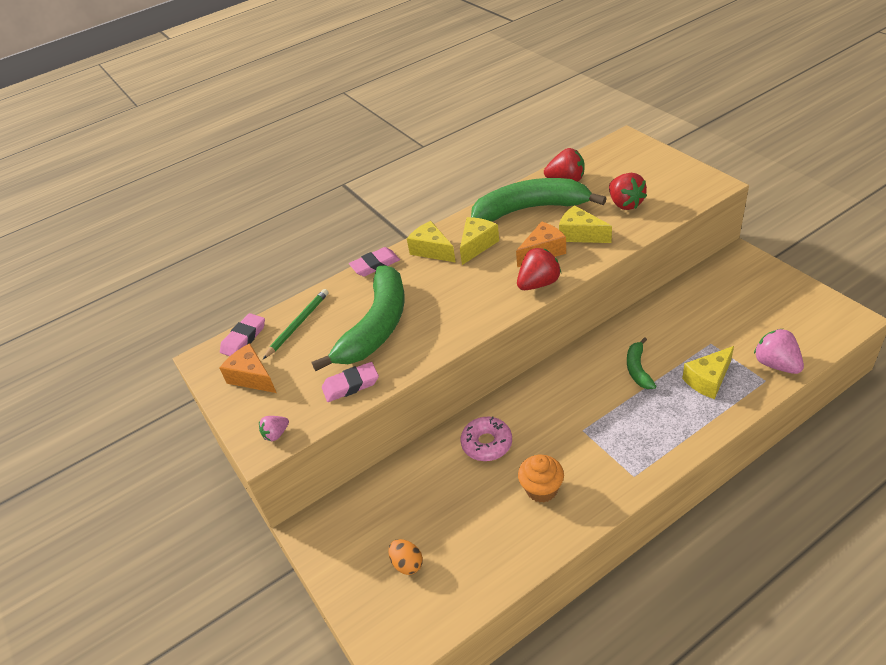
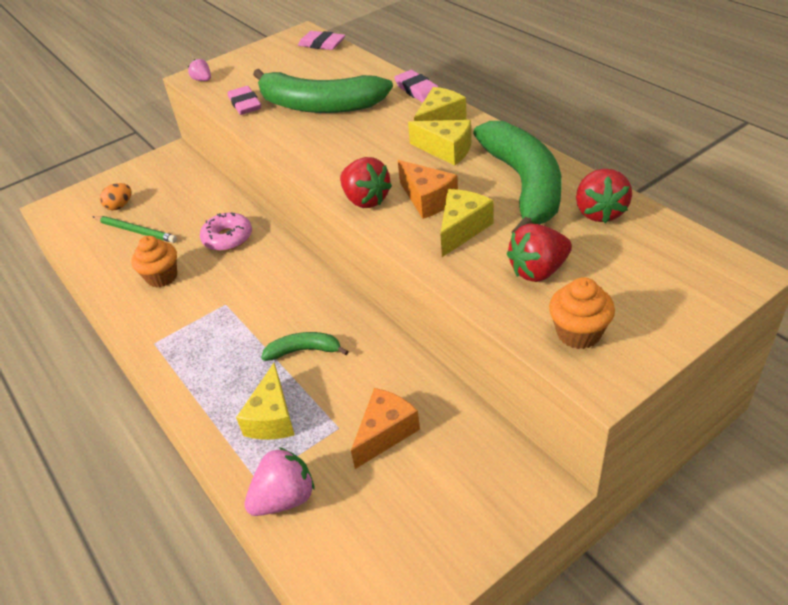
camera: 85 degrees right, 0 degrees up
orange cheese [220,343,276,393] -> orange cheese moved to [351,388,420,469]
green pencil [263,289,328,359] -> green pencil moved to [93,216,177,243]
yellow cheese [682,346,734,399] -> yellow cheese turned 135 degrees counterclockwise [236,363,294,440]
none -> orange cupcake [549,277,615,349]

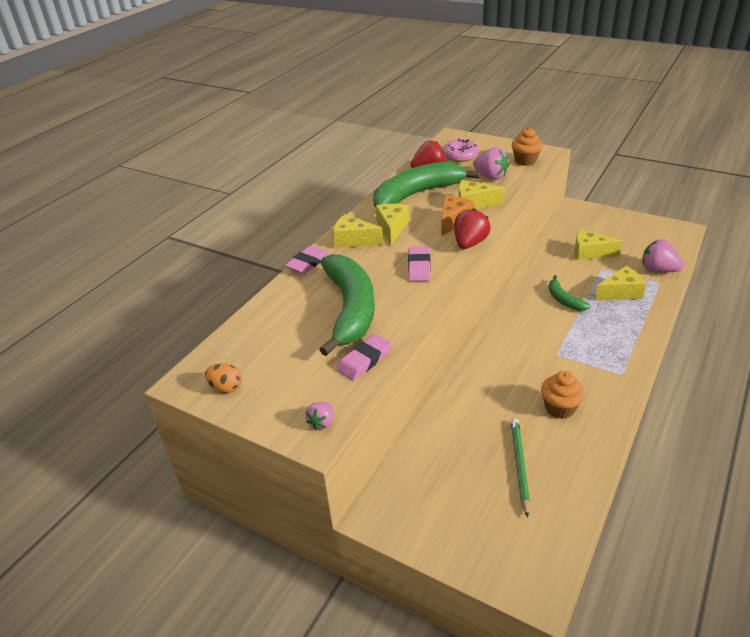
camera: 115 degrees left, 5 degrees down
orange egg [100,183,132,210] -> orange egg moved to [205,363,242,393]
pink donut [200,212,252,251] -> pink donut moved to [443,138,479,162]
pink eraser [298,31,345,50] -> pink eraser moved to [408,246,431,281]
orange cheese [351,388,420,469] -> yellow cheese [574,230,622,261]
red strawberry [507,223,572,282] -> pink strawberry [473,147,510,180]

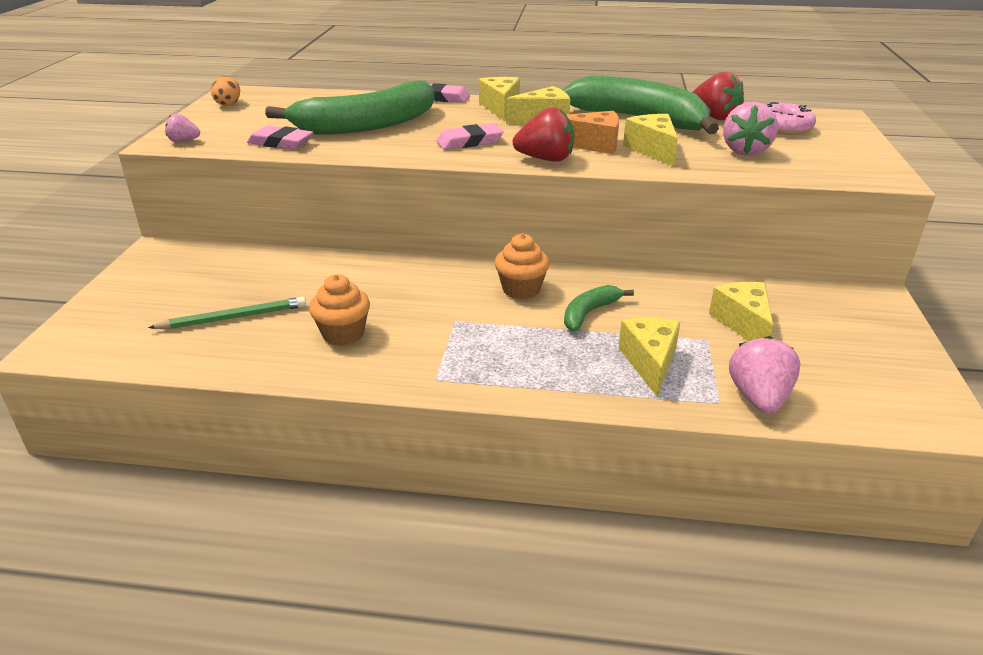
camera: 65 degrees right, 5 degrees down
orange cupcake [512,127,543,166] -> orange cupcake moved to [495,233,550,300]
yellow cheese [594,266,646,301] -> yellow cheese turned 135 degrees counterclockwise [618,318,680,397]

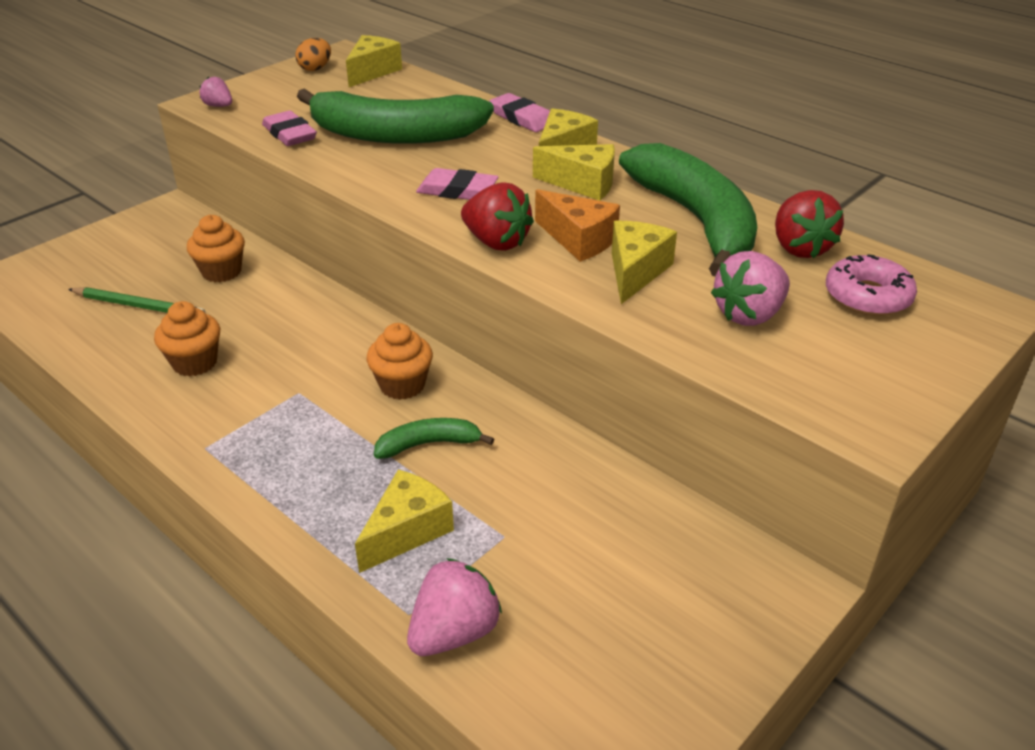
camera: 35 degrees right, 5 degrees up
yellow cheese [709,282,773,341] -> yellow cheese moved to [346,35,402,87]
none -> orange cupcake [187,215,245,282]

